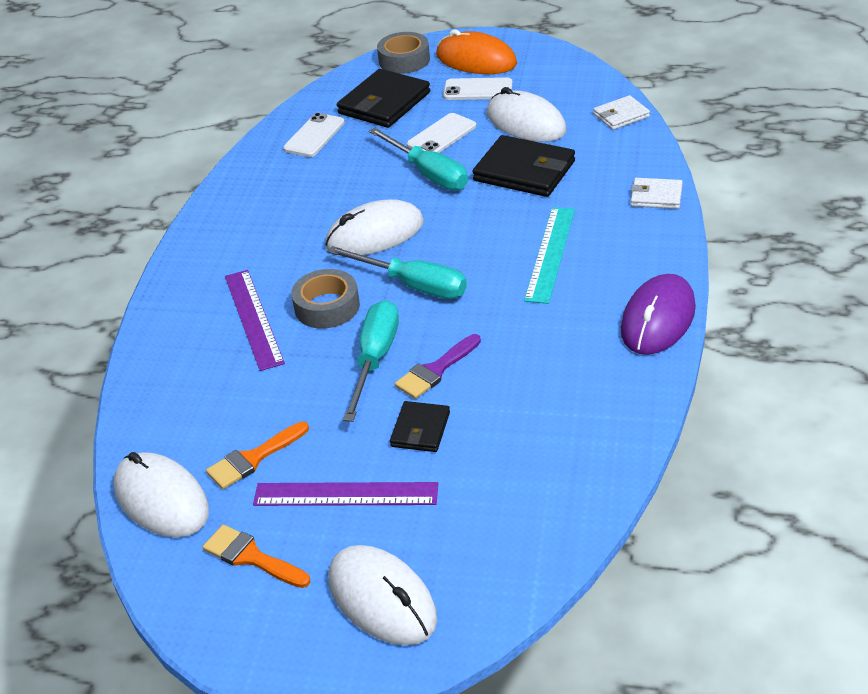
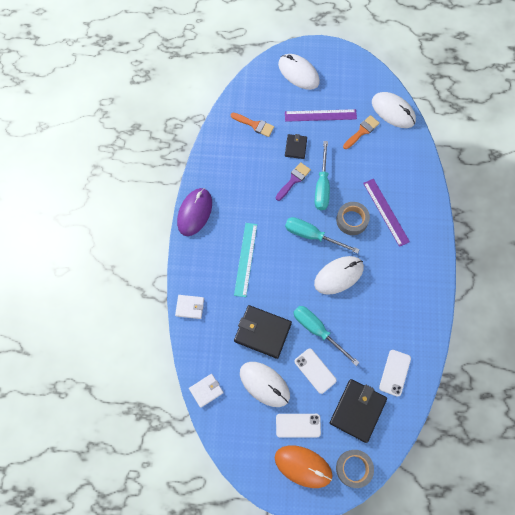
camera: 170 degrees right, 30 degrees up
orange brush [202,525,310,588] -> orange brush moved to [231,113,274,137]
white phone [407,113,476,153] -> white phone turned 75 degrees counterclockwise [294,348,337,394]

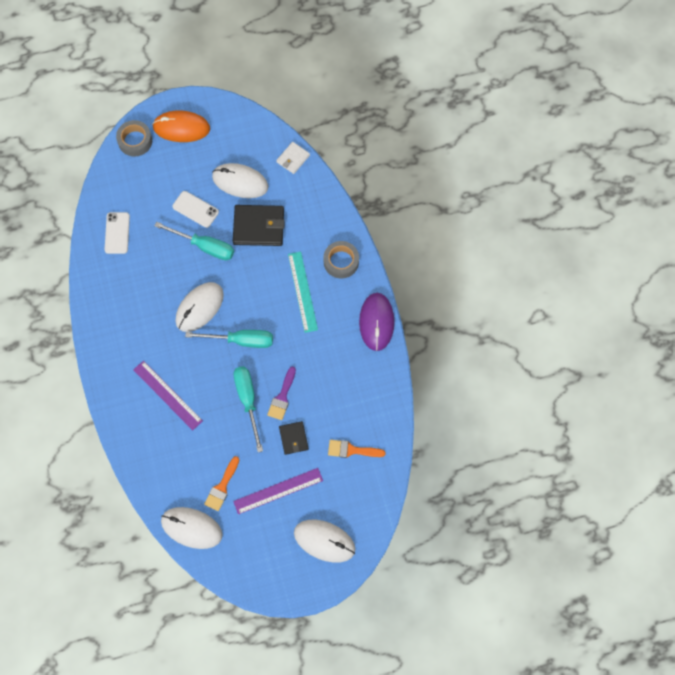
camera: 160 degrees right, 0 degrees up
white wallet [175,295,204,319] -> none
white phone [276,414,321,438] -> none
black wallet [330,379,387,443] -> none
grey tape [336,202,370,235] -> grey tape moved to [324,241,359,279]

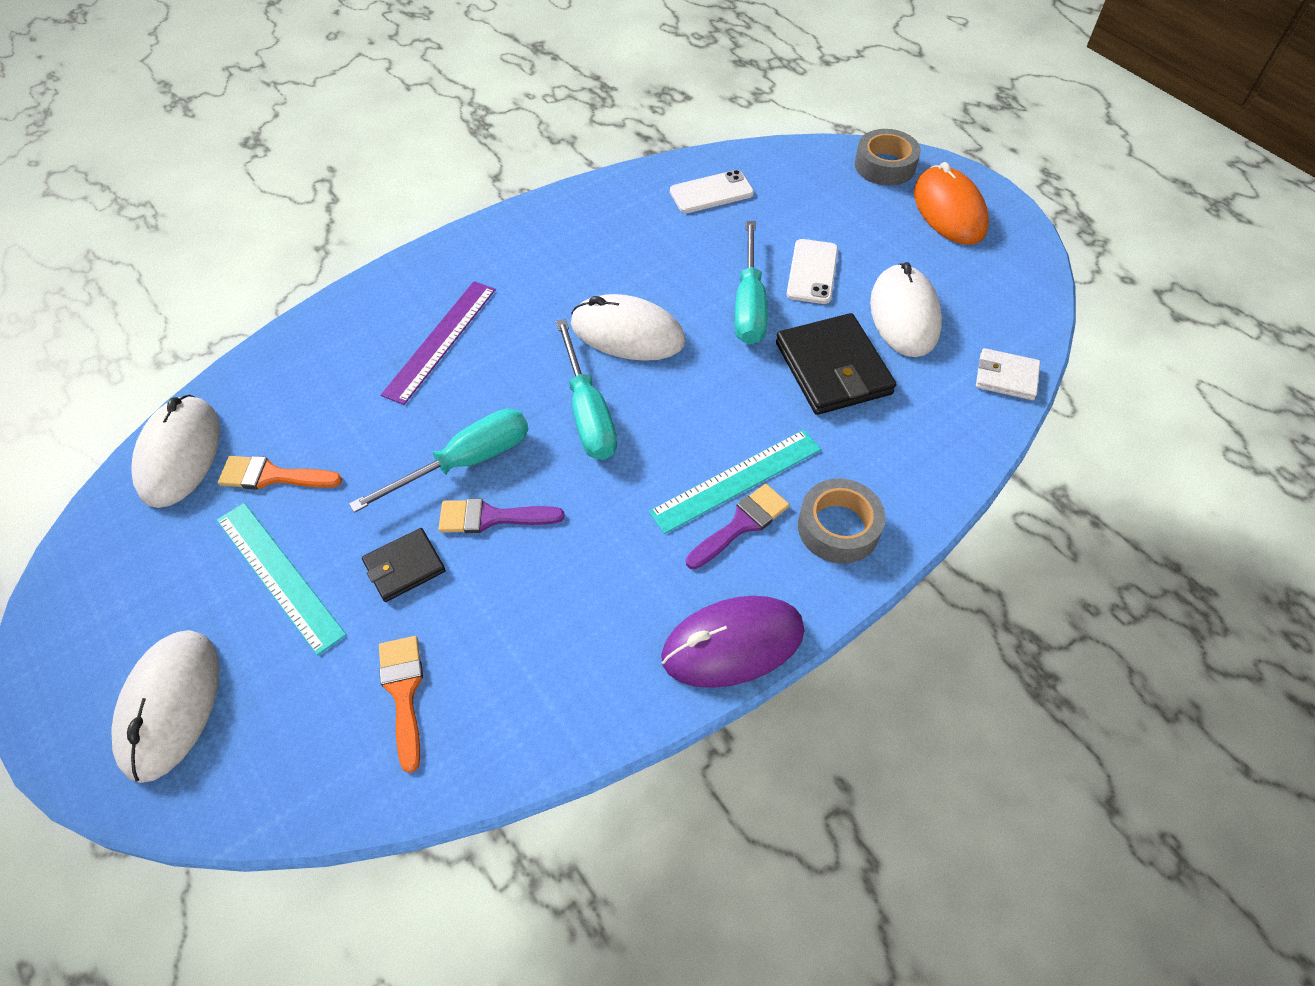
camera: 70 degrees right, 15 degrees down
purple ruler [233,468,323,514] -> turquoise ruler [217,503,346,655]
none -> purple brush [686,484,790,569]

